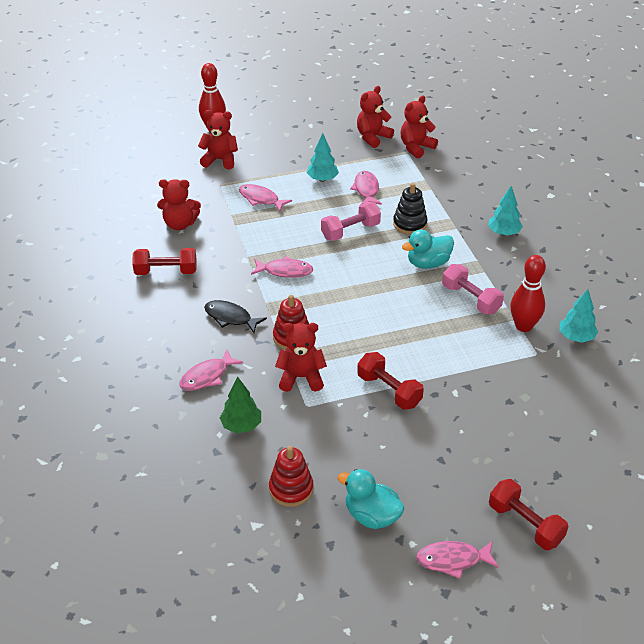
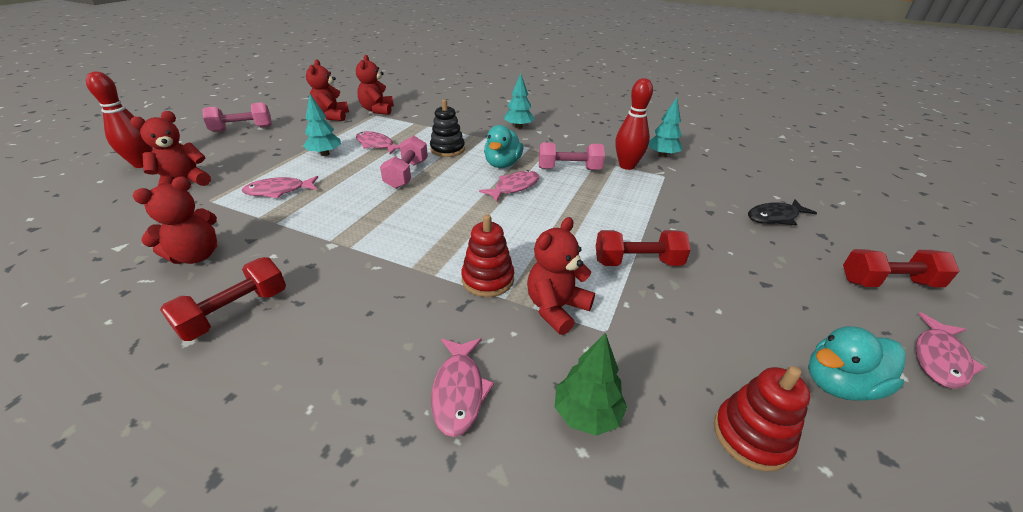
camera: 50 degrees left, 5 degrees down
black fish [204,300,267,333] -> black fish moved to [748,199,817,225]
pink fish [251,256,313,278] -> pink fish moved to [479,170,539,202]
none -> pink dumbbell [203,102,272,132]

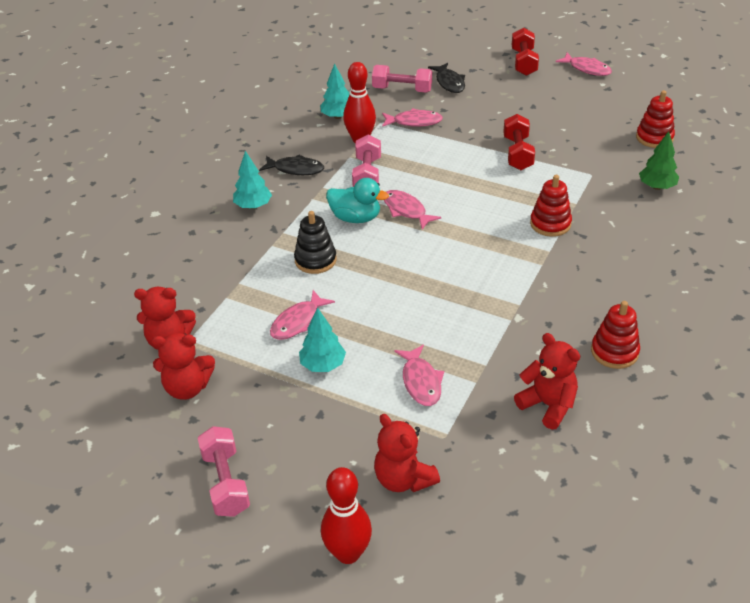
camera: 85 degrees left, 5 degrees up
red dumbbell [160,257,286,341] -> red stacking toy [591,301,640,369]
pink dumbbell [380,136,428,189] -> pink dumbbell moved to [372,65,432,92]
pink fish [431,338,494,437] -> pink fish moved to [382,108,443,127]
red teddy bear [527,217,595,335] -> none
turquoise duck [808,326,906,401] -> none
none -> black fish [259,154,324,175]

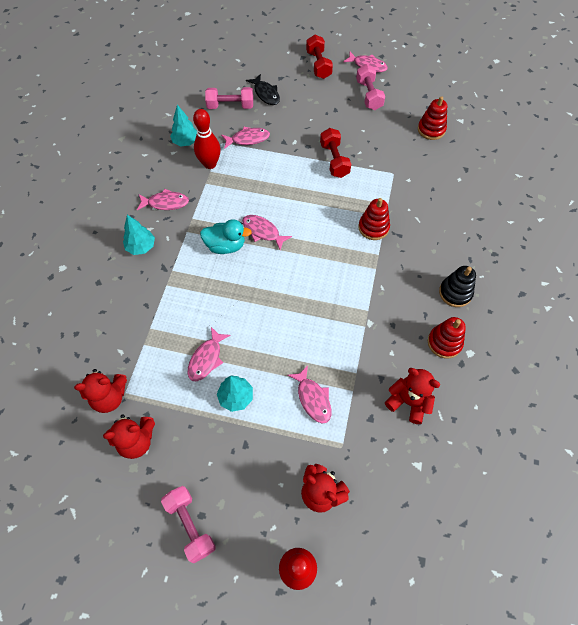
camera: 15 degrees left, 20 degrees up
black fish [259,154,324,175] -> pink fish [137,189,189,210]
black stacking toy [294,211,336,274] -> black stacking toy moved to [439,266,476,307]
pink dumbbell [352,135,381,187] -> pink dumbbell moved to [356,64,385,110]
green tree [639,131,679,190] -> none

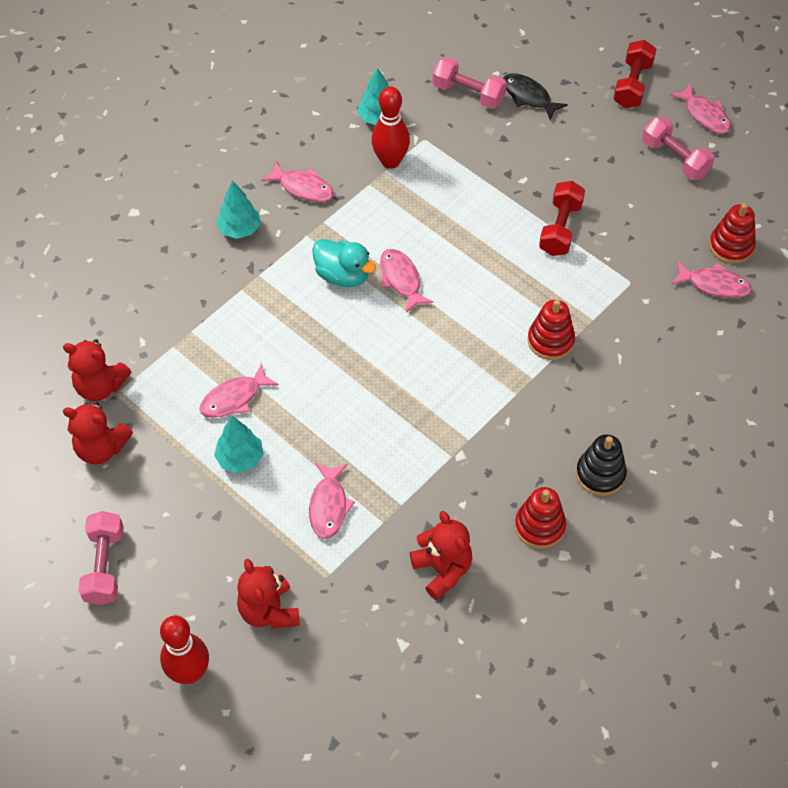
camera: 30 degrees right, 5 degrees down
pink fish [221,127,270,149] -> pink fish moved to [671,261,751,298]
black fish [246,74,280,105] -> black fish turned 135 degrees clockwise [503,73,568,120]
pink dumbbell [356,64,385,110] -> pink dumbbell turned 60 degrees counterclockwise [642,117,715,180]

